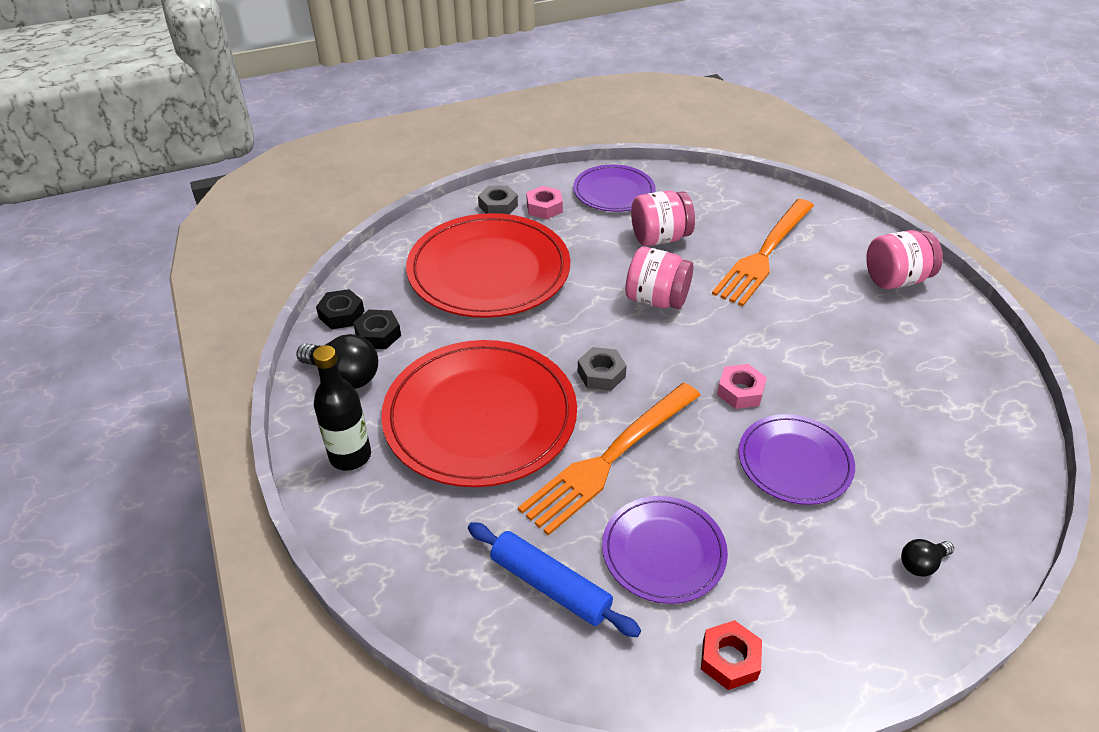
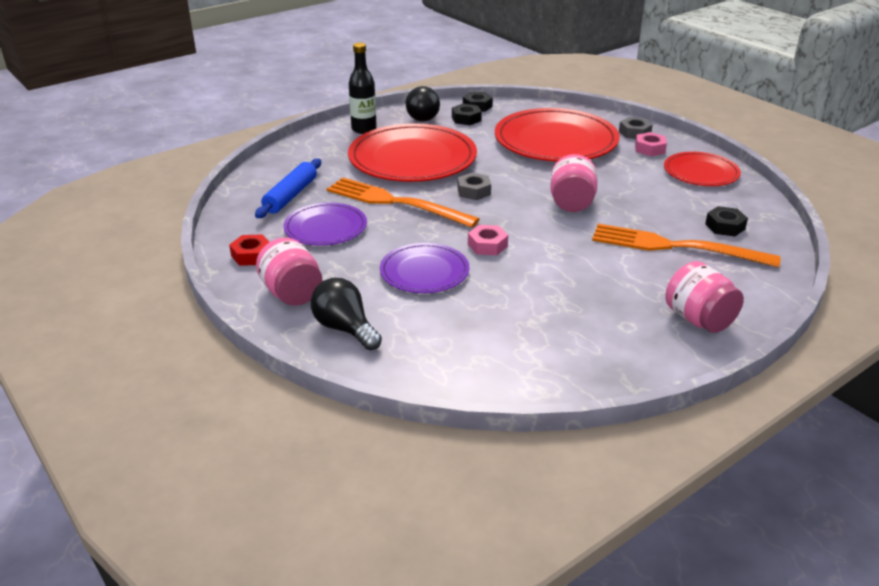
camera: 75 degrees right, 10 degrees down
purple plate [573,164,656,212] -> red plate [664,152,741,186]
pink jar [631,190,695,246] -> pink jar moved to [256,237,322,306]
black light bulb [901,539,954,577] -> black light bulb [311,278,382,350], size x1.80
none -> black nut [705,206,748,237]

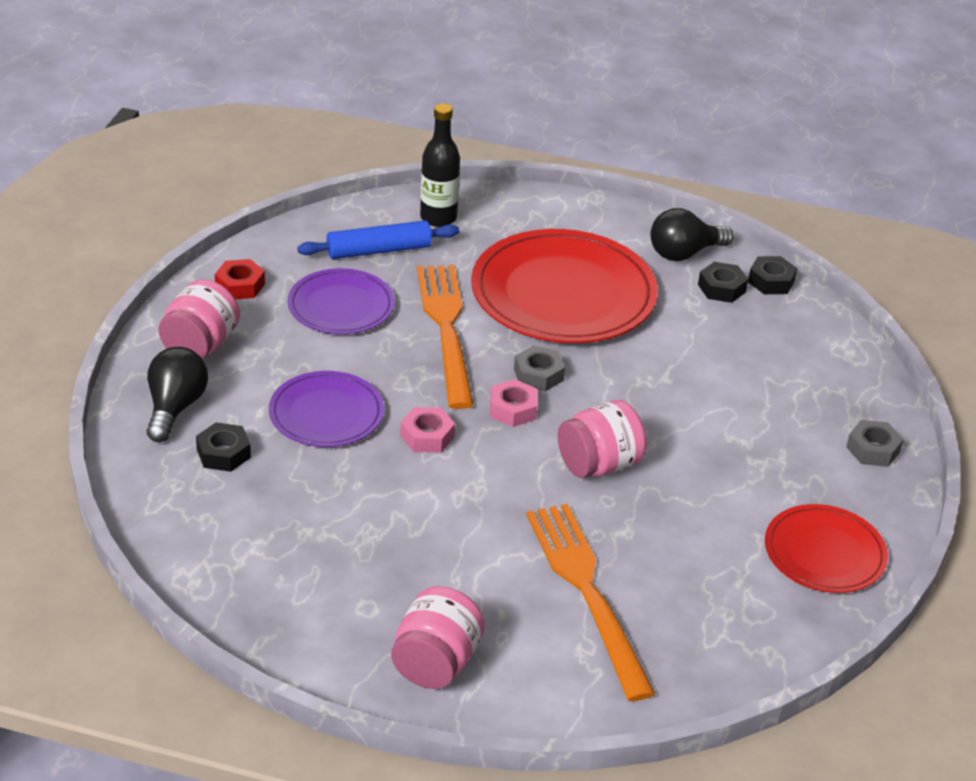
camera: 50 degrees right, 5 degrees up
black bottle [349,43,377,134] -> black bottle moved to [420,103,460,227]
red plate [495,108,620,162] -> none
pink nut [635,132,667,156] -> pink nut moved to [490,379,537,427]
black nut [705,206,748,237] -> black nut moved to [196,422,251,472]

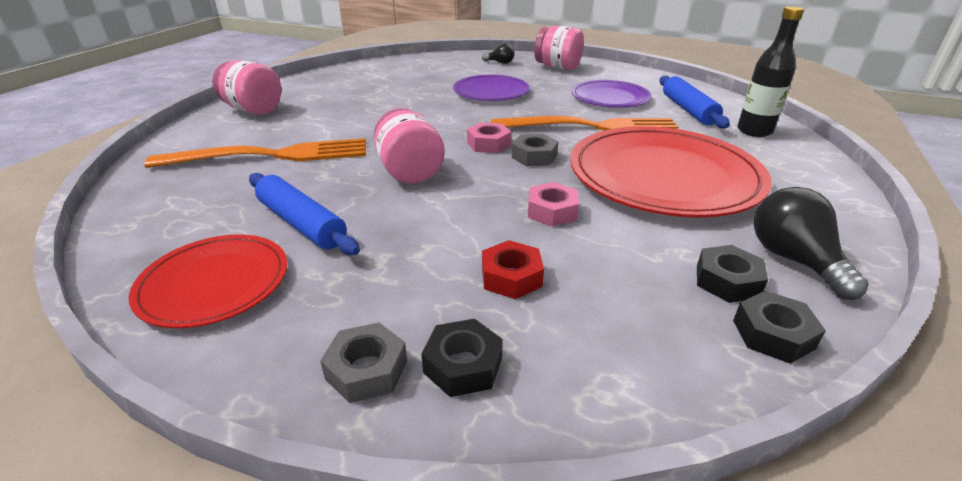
camera: 100 degrees right, 5 degrees down
black light bulb [147,347,208,442] -> black light bulb [482,44,514,64], size x0.55
black nut [196,422,251,472] -> black nut moved to [421,319,503,397]
red nut [215,259,265,299] -> red nut moved to [482,240,544,299]
pink nut [400,407,455,453] -> pink nut moved to [528,182,579,227]
none -> blue rolling pin [249,173,360,255]

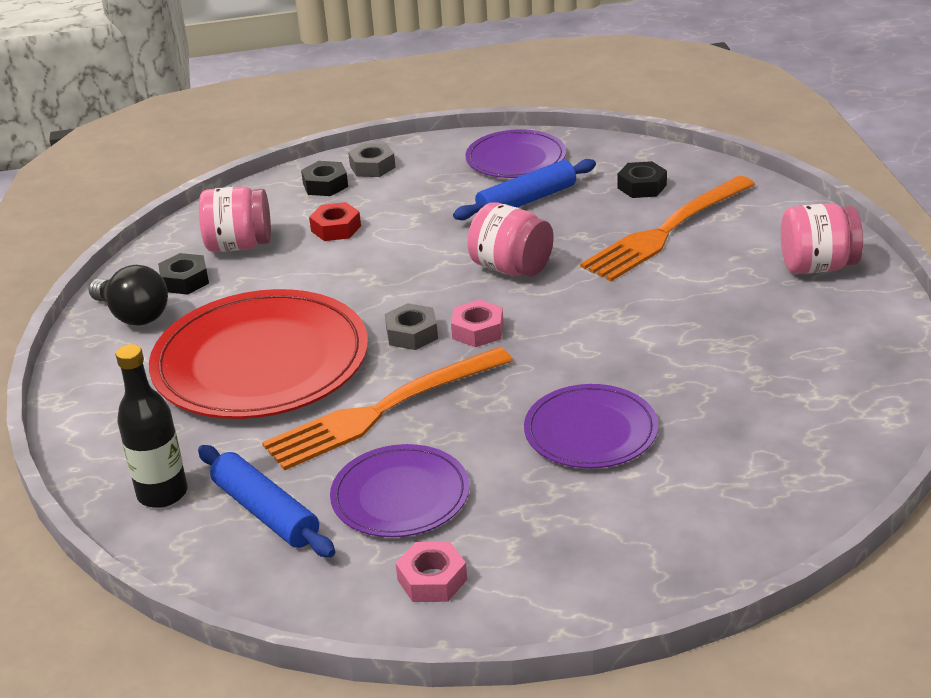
camera: 150 degrees right, 0 degrees up
red plate [129,234,288,329] -> purple plate [466,129,566,178]
blue rolling pin [249,173,360,255] -> blue rolling pin turned 45 degrees counterclockwise [453,159,596,220]
black light bulb [482,44,514,64] -> none
pink nut [528,182,579,227] -> pink nut moved to [395,542,467,602]
pink jar [534,26,584,70] -> pink jar moved to [199,186,271,252]
black nut [733,291,826,364] -> black nut moved to [617,161,667,198]

